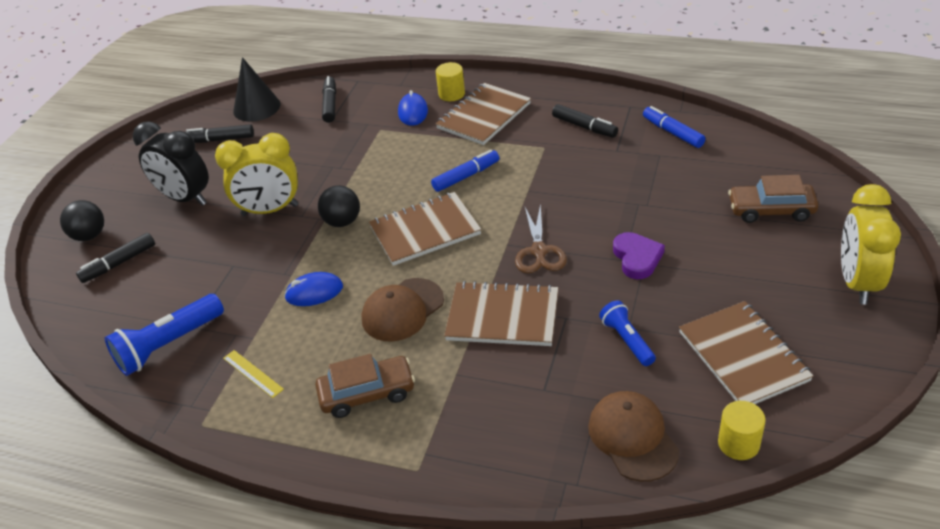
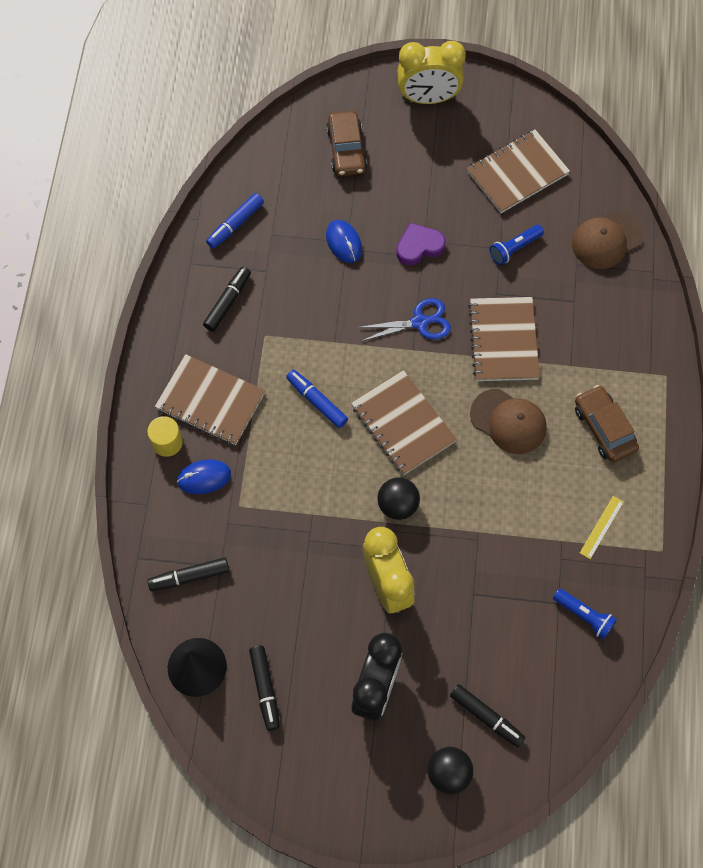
camera: 105 degrees left, 25 degrees up
blue flashlight [105,294,224,376] -> blue flashlight [553,588,617,640], size x0.61
blue mouse [284,272,343,306] -> blue mouse moved to [326,220,362,263]
brown scissors [515,204,567,273] -> blue scissors [357,298,451,342]
yellow cylinder [718,401,766,460] -> none

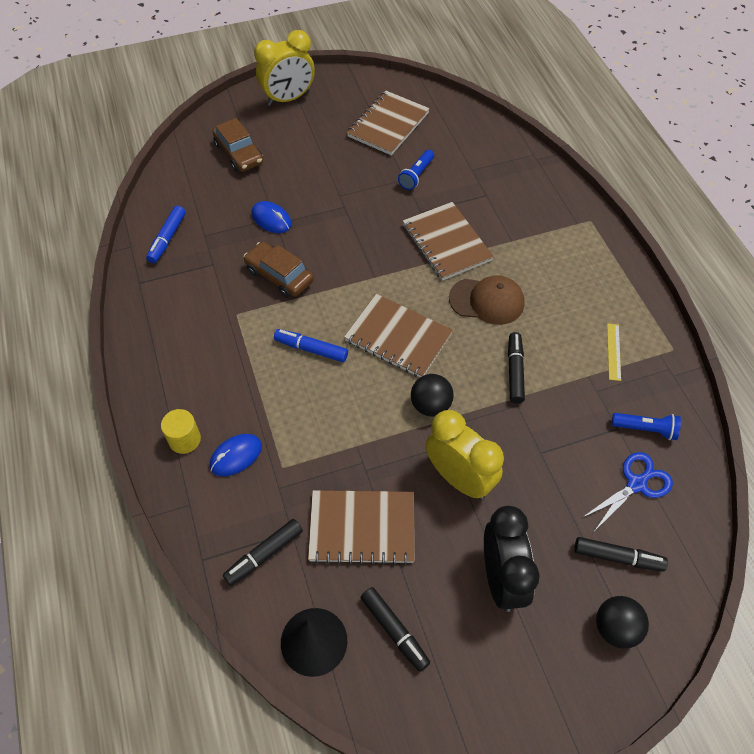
camera: 25 degrees left, 10 degrees down
brown notebook [155,354,265,445] -> brown notebook moved to [308,490,415,565]
black marker [203,267,251,332] -> black marker moved to [508,332,525,404]
blue scissors [357,298,451,342] -> blue scissors moved to [582,452,673,530]
purple heart [396,223,446,265] -> none
brown cap [572,211,643,269] -> none
brown car [575,385,639,463] -> brown car moved to [243,242,314,298]

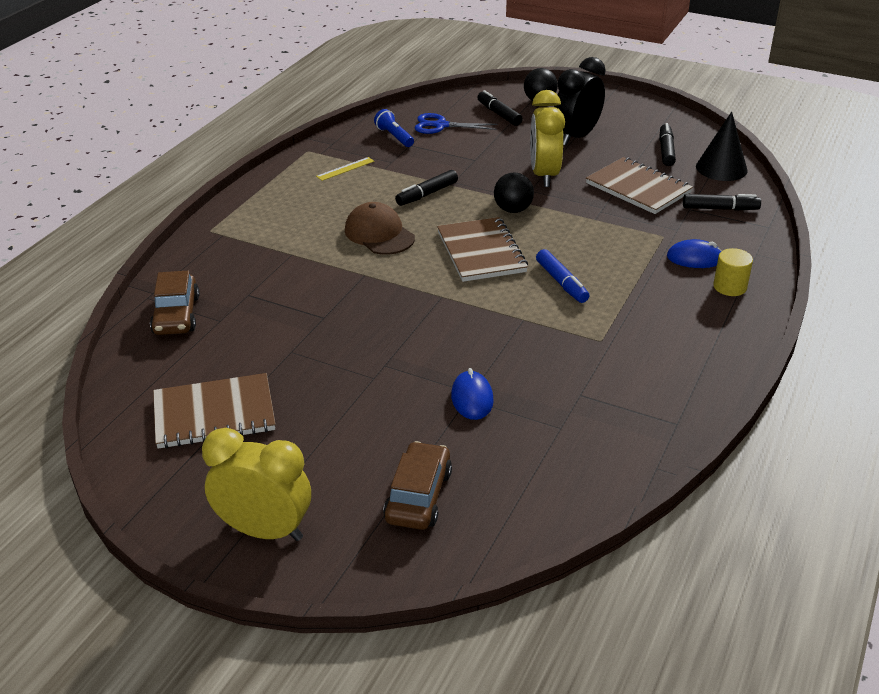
camera: 135 degrees left, 20 degrees down
blue marker [146,206,186,263] -> none
brown car [243,242,314,298] -> brown car moved to [150,271,200,335]
blue flashlight [398,150,434,190] -> none
brown notebook [403,202,494,281] -> none

